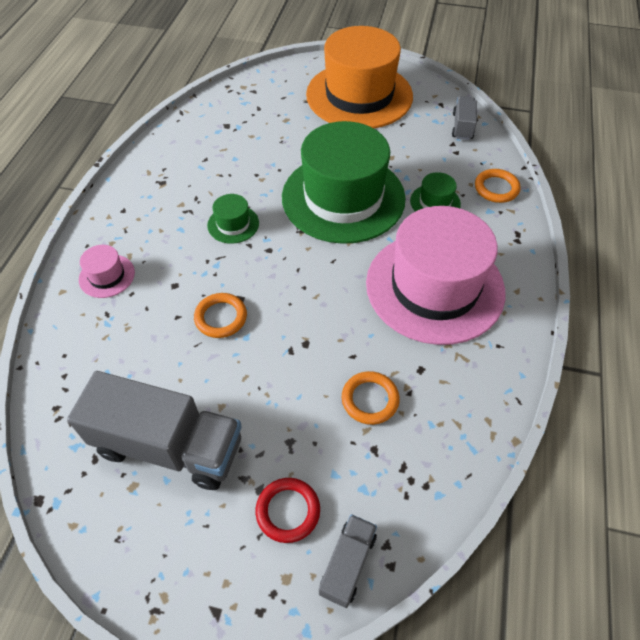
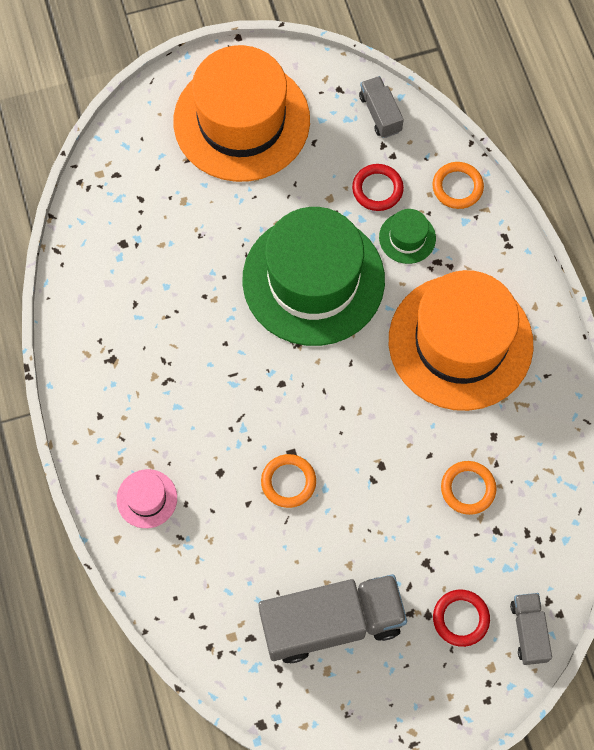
camera: 30 degrees left, 15 degrees up
green hat [207,194,259,244] -> none
pink hat [366,206,505,345] -> orange hat [389,270,533,411]
none -> red ring [352,164,404,211]

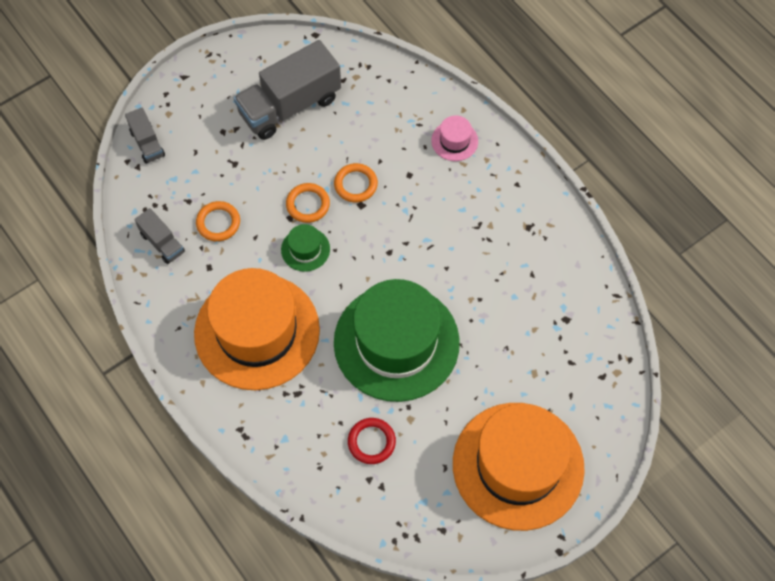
camera: 160 degrees right, 5 degrees down
grey truck [359,76,404,138] -> grey truck moved to [135,208,185,264]
green hat [379,209,436,264] -> green hat moved to [281,224,330,272]
orange ring [432,162,484,209] -> orange ring moved to [286,183,330,223]
red ring [433,590,490,647] -> none

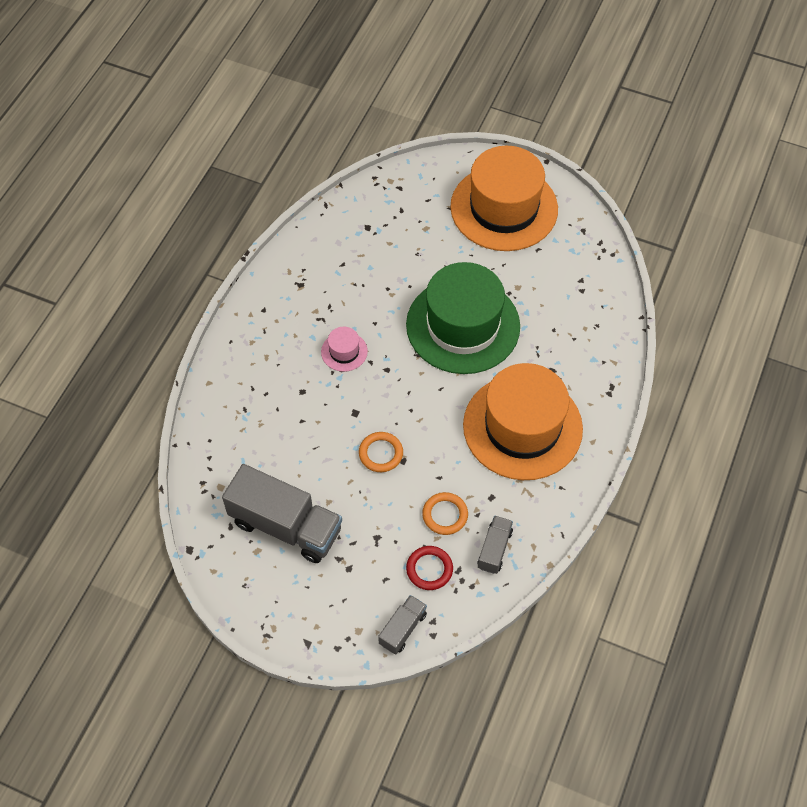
camera: 120 degrees left, 5 degrees down
green hat [281,224,330,272] -> none
orange ring [334,163,378,202] -> none
red ring [348,418,396,464] -> red ring moved to [406,546,453,590]
pink hat [431,115,478,161] -> pink hat moved to [321,327,368,372]

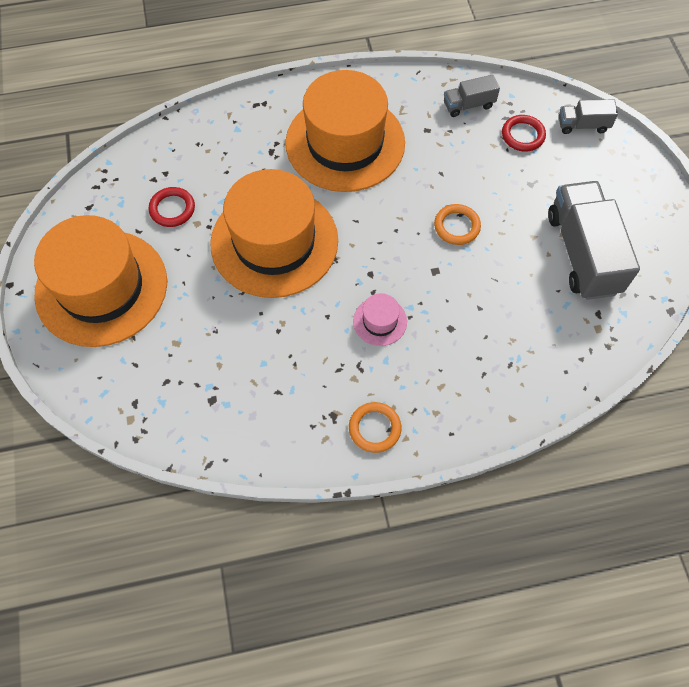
camera: 125 degrees left, 5 degrees up
green hat [406,262,520,374] -> orange hat [210,169,338,298]
orange ring [422,492,468,535] -> orange ring moved to [349,402,401,453]
none -> red ring [149,187,195,227]

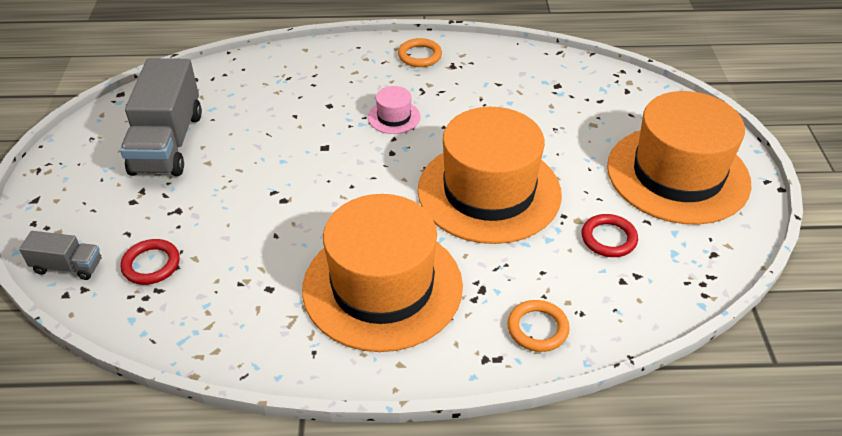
camera: 170 degrees left, 20 degrees down
orange ring [434,204,481,245] -> orange ring moved to [507,300,570,352]
grey truck [444,75,500,117] -> none

